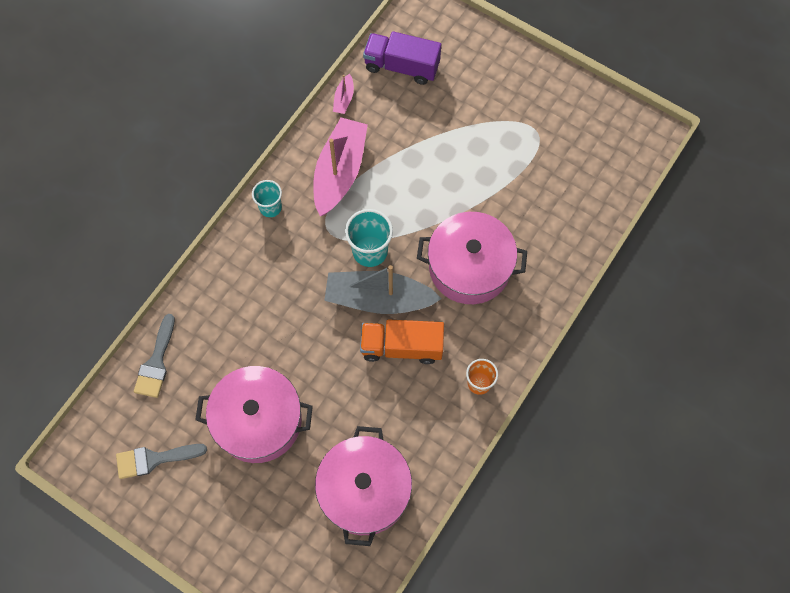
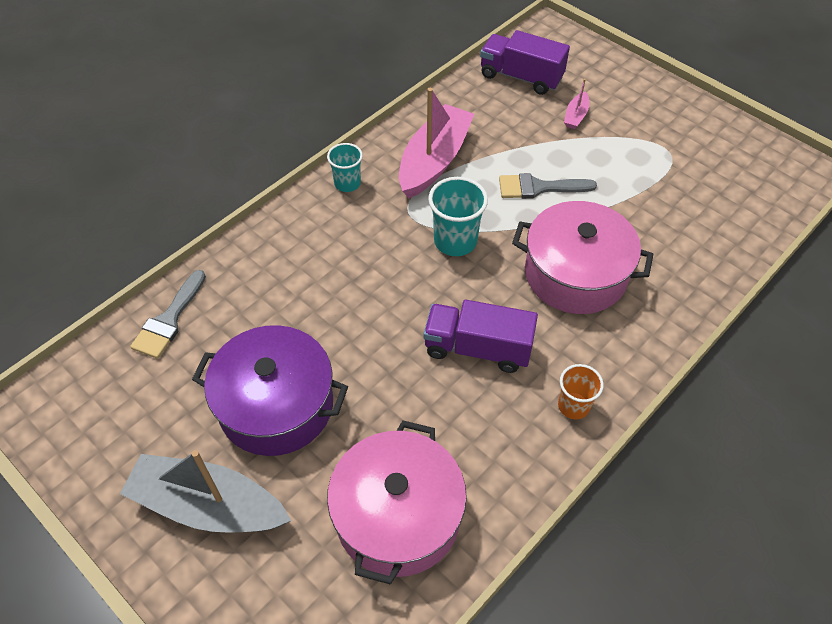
camera: 10 degrees right, 15 degrees down
grey brush [116,444,207,479] -> grey brush moved to [499,173,597,199]
pink pot [195,366,313,463] -> purple pot [192,325,348,456]
grey boat [324,265,442,314] -> grey boat moved to [120,450,291,533]
pink boat [333,74,354,114] -> pink boat moved to [564,79,589,129]
orange truck [360,319,444,364] -> purple truck [424,300,538,373]

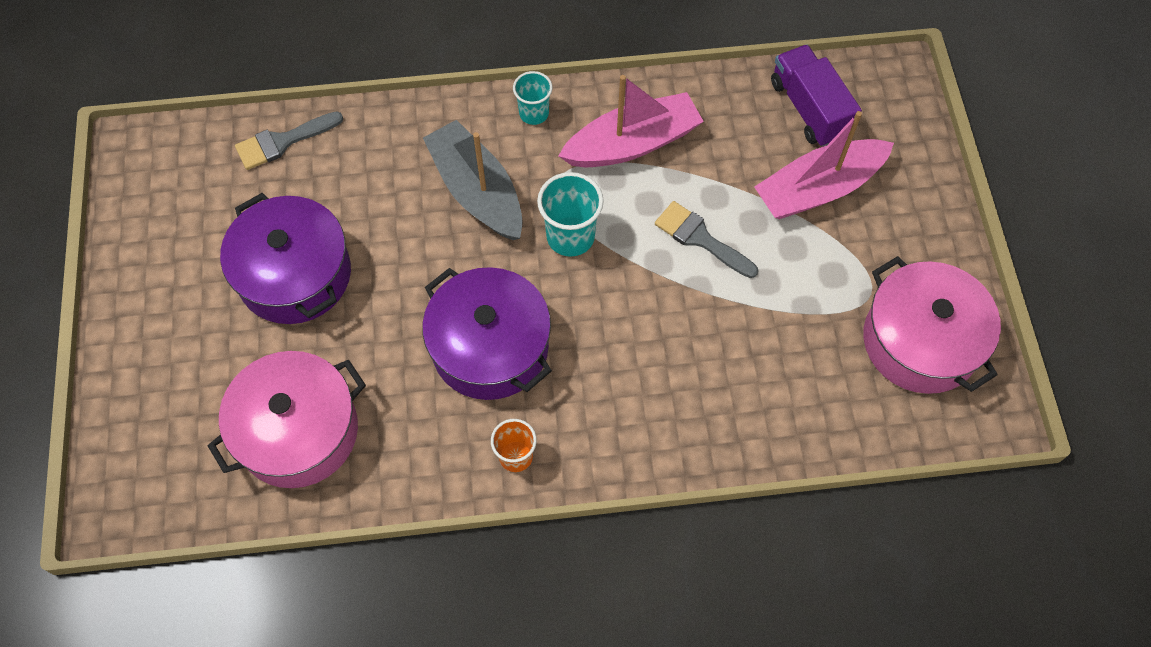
camera: 40 degrees right, 10 degrees up
grey boat [120,450,291,533] -> grey boat moved to [423,120,523,240]
purple truck [424,300,538,373] -> purple pot [422,267,552,400]
pink pot [512,201,653,314] -> pink pot moved to [863,256,1001,394]
pink boat [564,79,589,129] -> pink boat [754,111,894,219], size x2.31

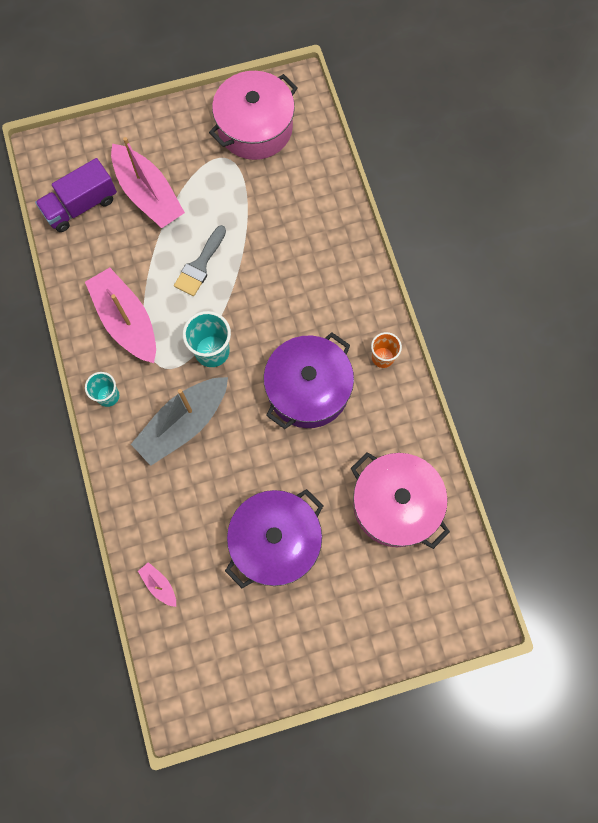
camera: 100 degrees left, 10 degrees up
grey brush [235,111,343,170] -> pink boat [138,562,176,607]

